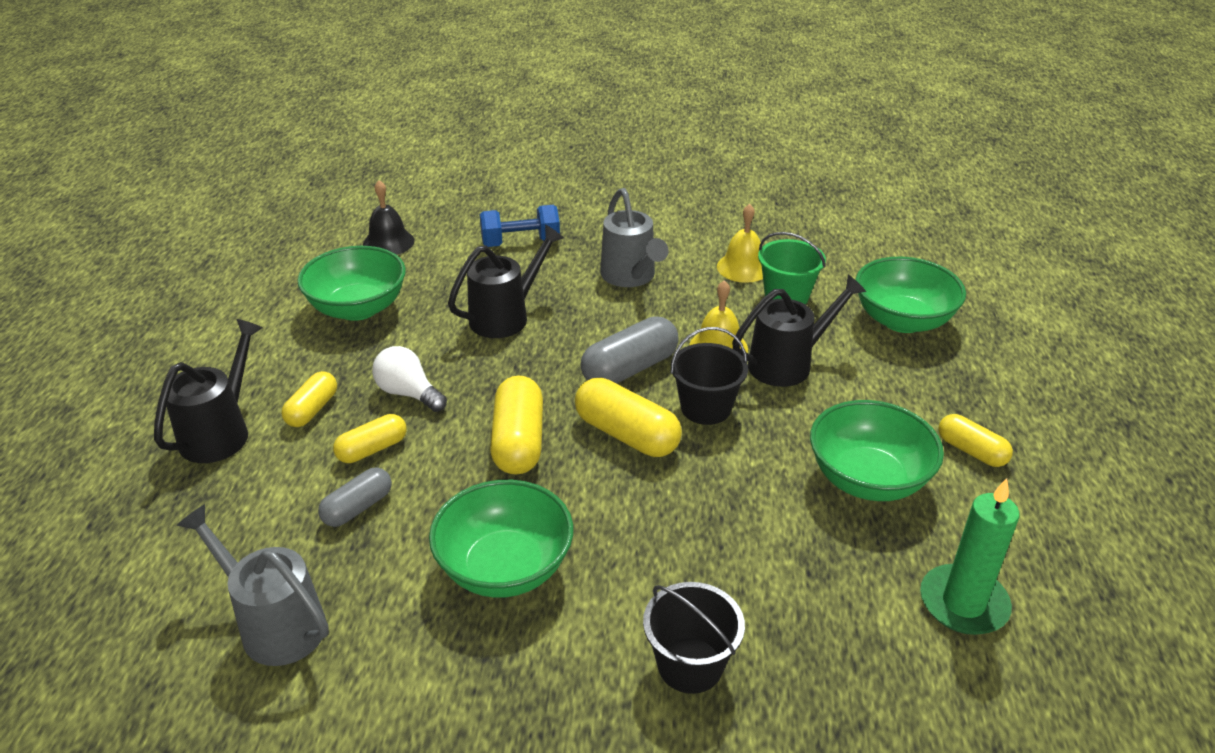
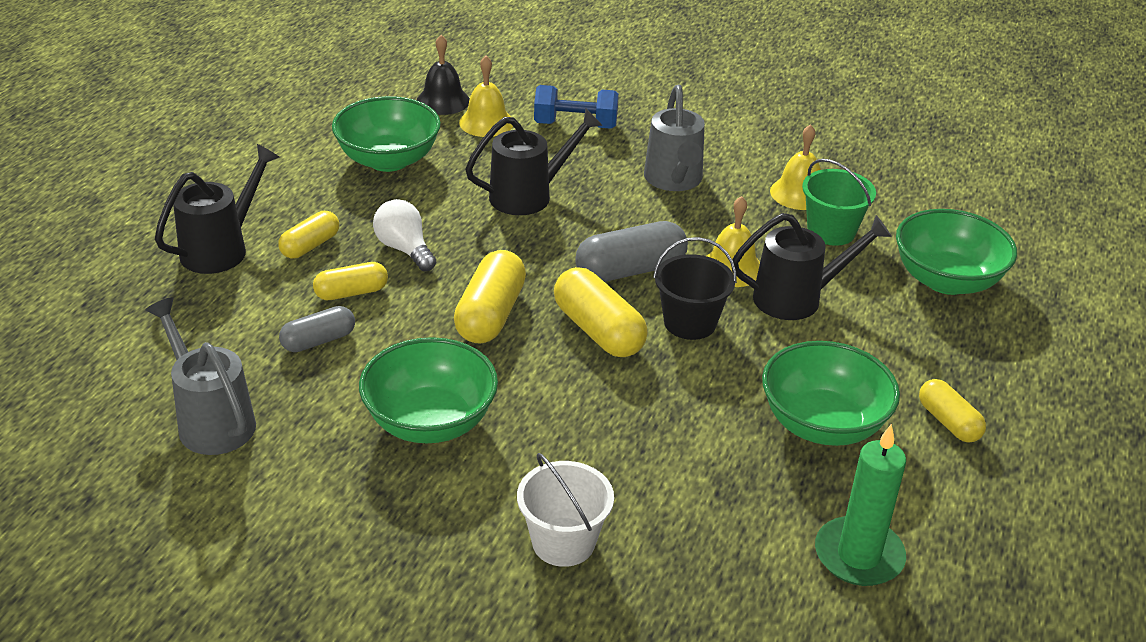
camera: 15 degrees right, 0 degrees up
black bucket [643,582,745,694] -> white bucket [517,453,614,567]
none -> yellow bell [459,56,513,137]

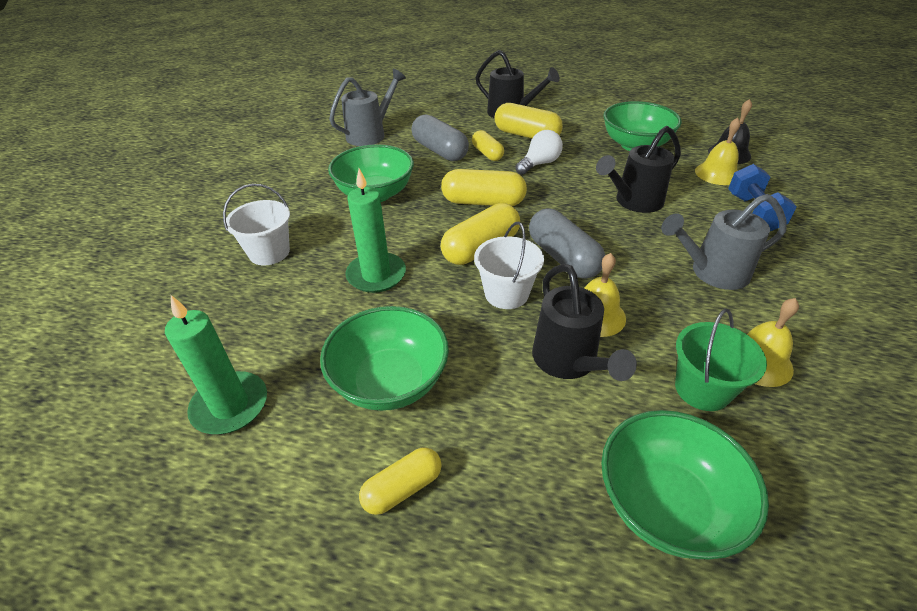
camera: 85 degrees right, 5 degrees up
yellow capsule [278,211,339,258] -> yellow capsule [495,103,563,138], size x1.62
grey capsule [279,306,355,352] -> grey capsule [411,114,469,161], size x1.62
black watering can [465,109,602,215] -> black watering can turned 90 degrees clockwise [596,126,681,213]
black bucket [653,237,737,340] -> white bucket [474,222,544,309]
none -> green candle [345,168,406,293]

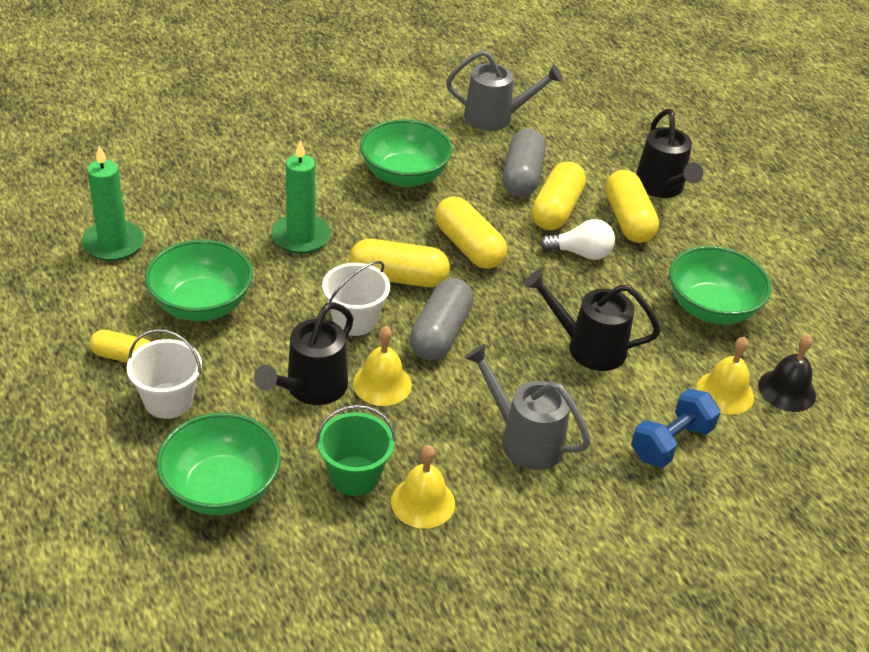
camera: 45 degrees right, 0 degrees up
white bucket [223,184,290,265] -> white bucket moved to [127,329,202,419]
yellow capsule [472,130,504,161] -> yellow capsule [532,161,586,230], size x1.62

